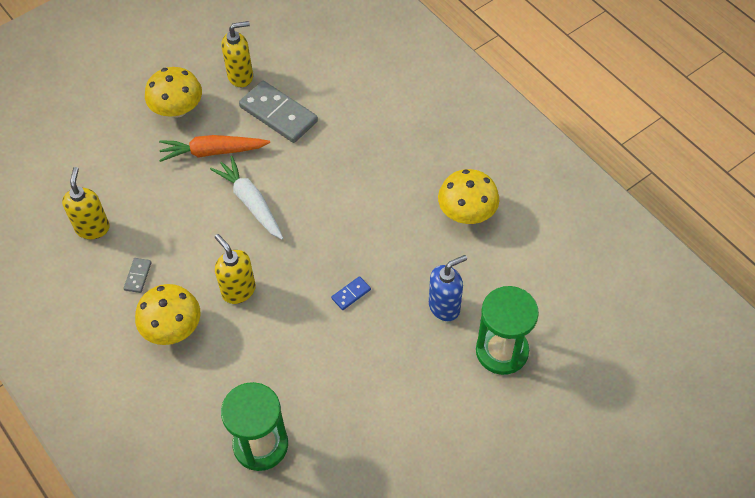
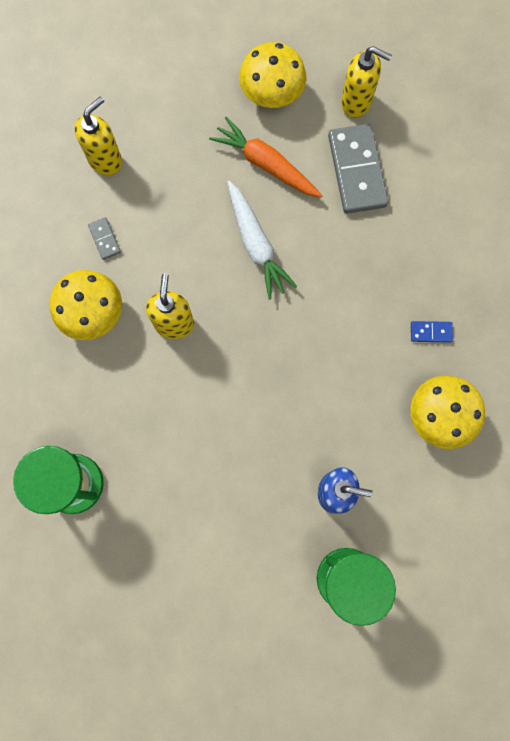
camera: 40 degrees right, 20 degrees up
grey domino [124,258,152,293] -> grey domino turned 75 degrees counterclockwise [88,217,121,260]
white carrot [210,156,283,239] -> white carrot turned 150 degrees clockwise [227,181,297,299]
blue domino [331,276,371,310] -> blue domino moved to [411,321,453,343]

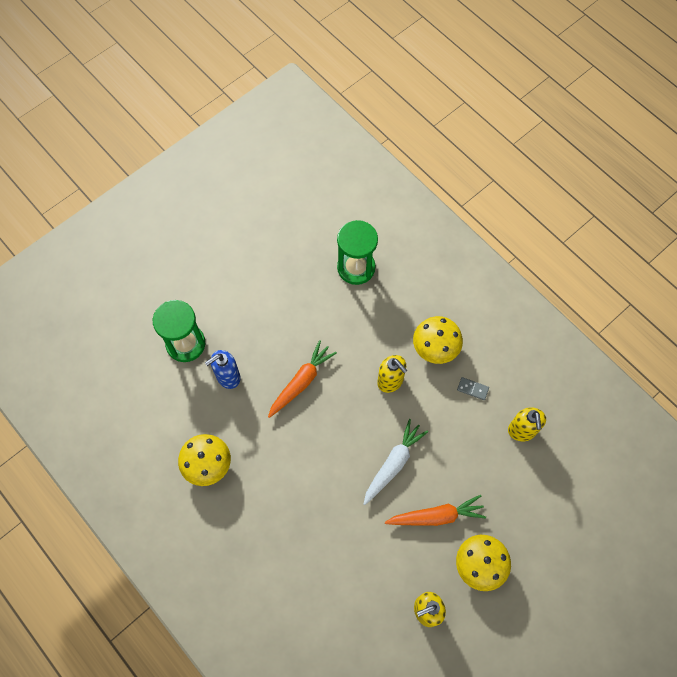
camera: 135 degrees right, 10 degrees down
white carrot [227,181,297,299] -> white carrot turned 105 degrees clockwise [363,419,428,505]
grey domino [328,124,388,214] -> none
blue domino [411,321,453,343] -> none
none -> orange carrot [268,340,337,418]

